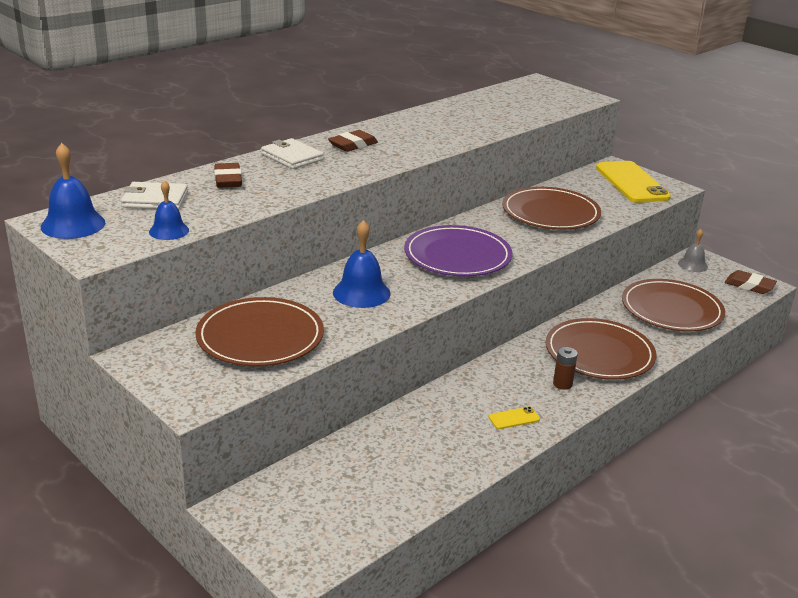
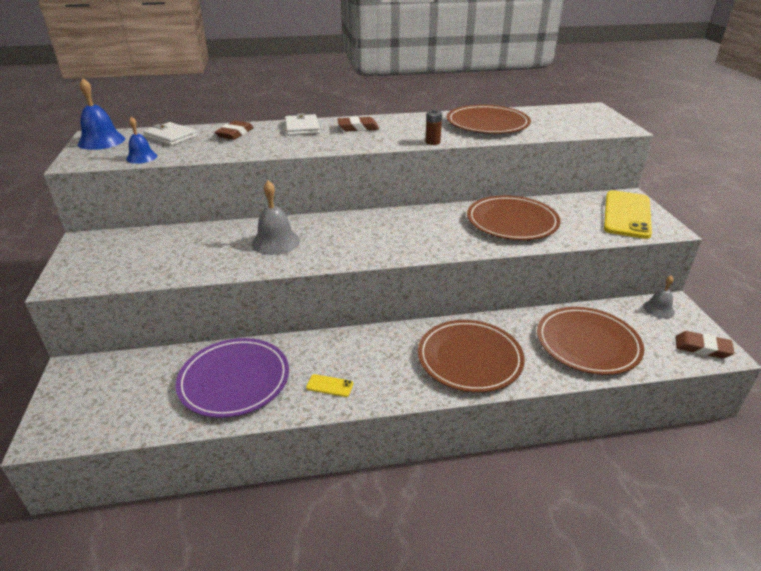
camera: 35 degrees right, 5 degrees up
brown plate [195,297,324,367] -> brown plate moved to [447,105,531,134]
blue bell [333,220,390,308] -> grey bell [252,180,300,255]
purple plate [404,225,512,277] -> purple plate moved to [176,338,289,418]
brown battery [553,347,578,390] -> brown battery moved to [425,109,442,145]
brown eraser [725,270,777,294] -> brown eraser turned 45 degrees counterclockwise [675,331,734,359]

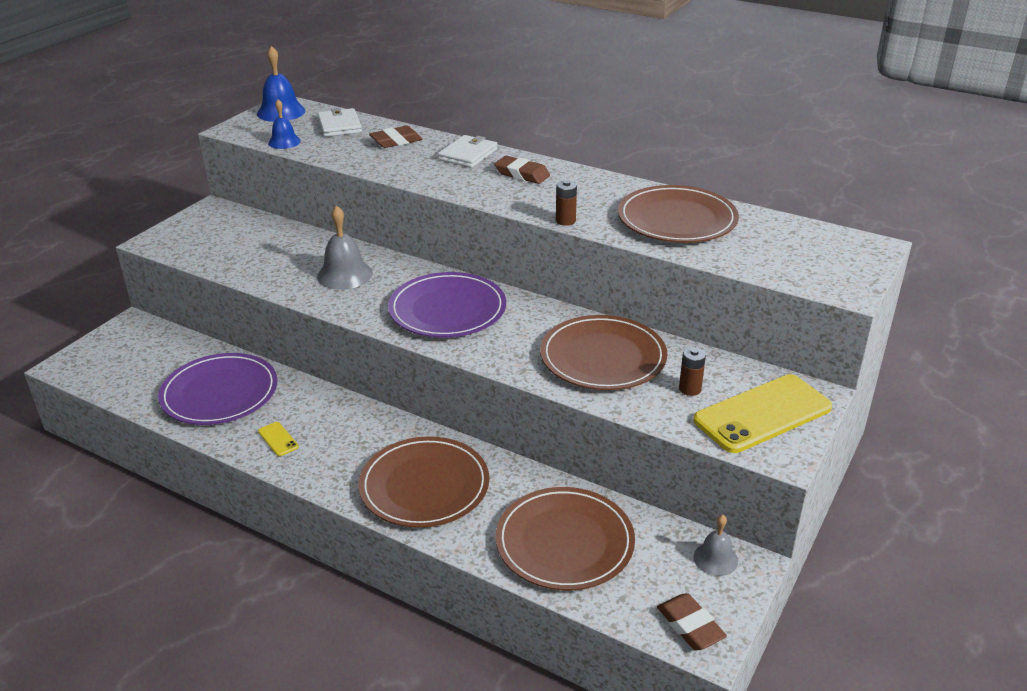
camera: 40 degrees right, 0 degrees up
none -> purple plate [388,272,506,338]
none -> brown battery [679,347,706,396]

